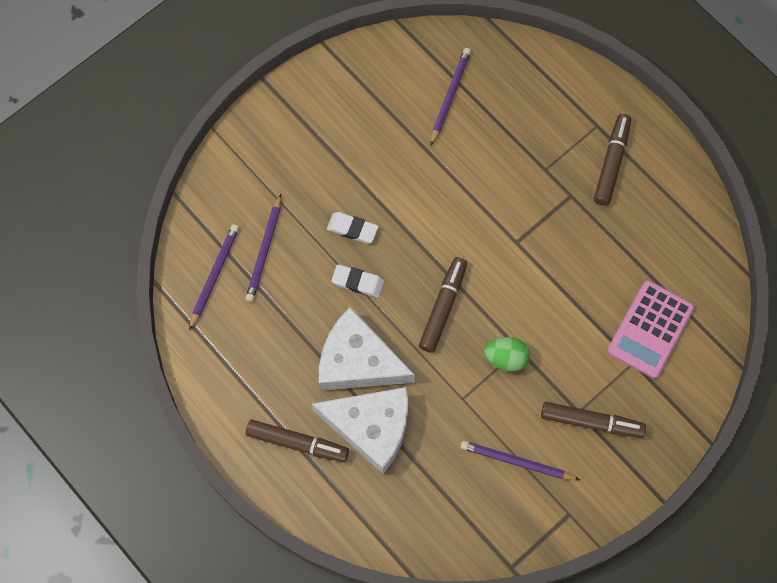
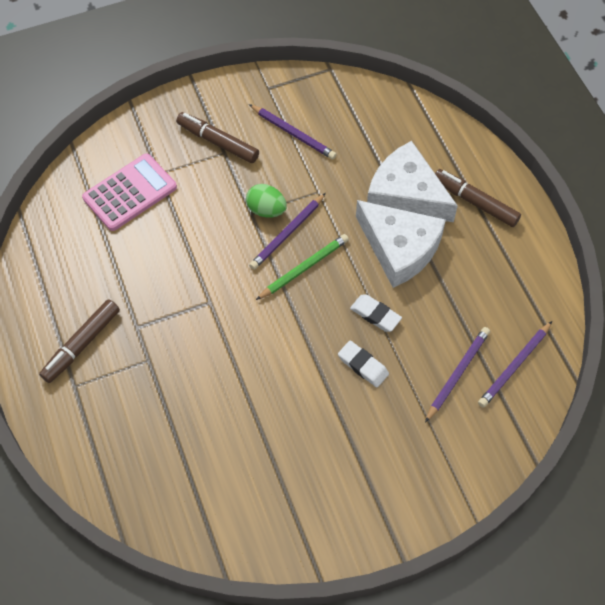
camera: 160 degrees left, 10 degrees down
brown marker [419,257,467,353] -> green pencil [256,234,349,300]
purple pencil [430,48,471,146] -> purple pencil moved to [249,193,326,270]

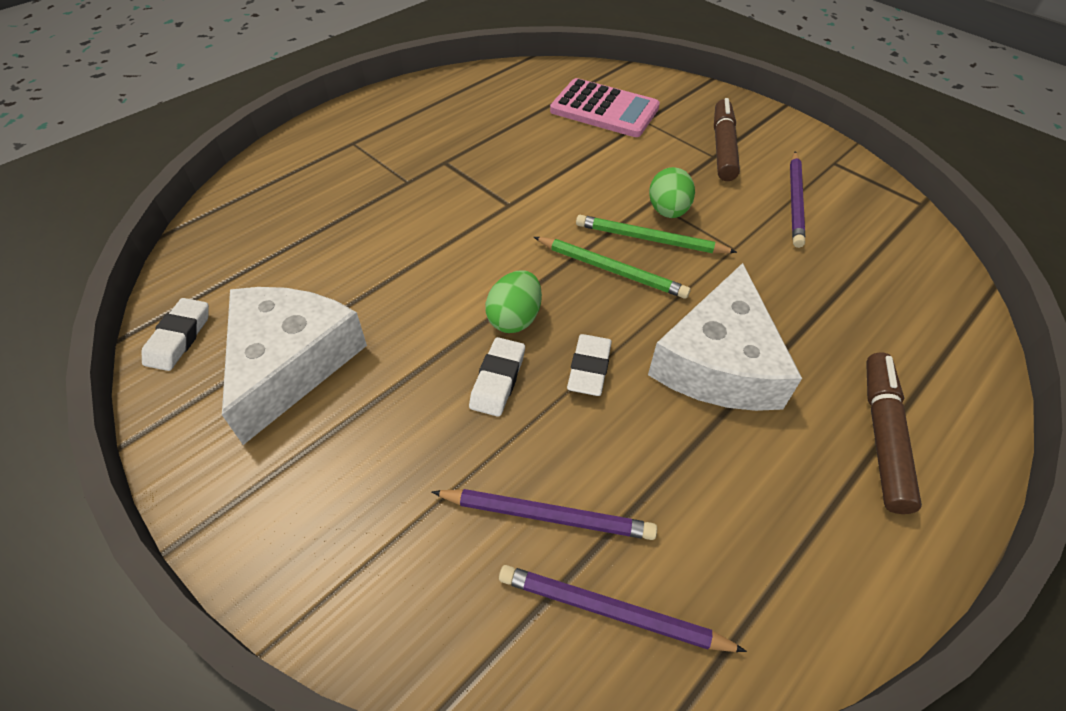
camera: 65 degrees right, 10 degrees down
brown marker [39,299,120,383] -> none
purple pencil [249,193,326,270] -> green pencil [576,215,737,253]
white cheese [367,141,458,222] -> white cheese moved to [222,287,367,445]
none -> white eraser [142,298,209,371]
none -> green egg [485,270,542,333]

